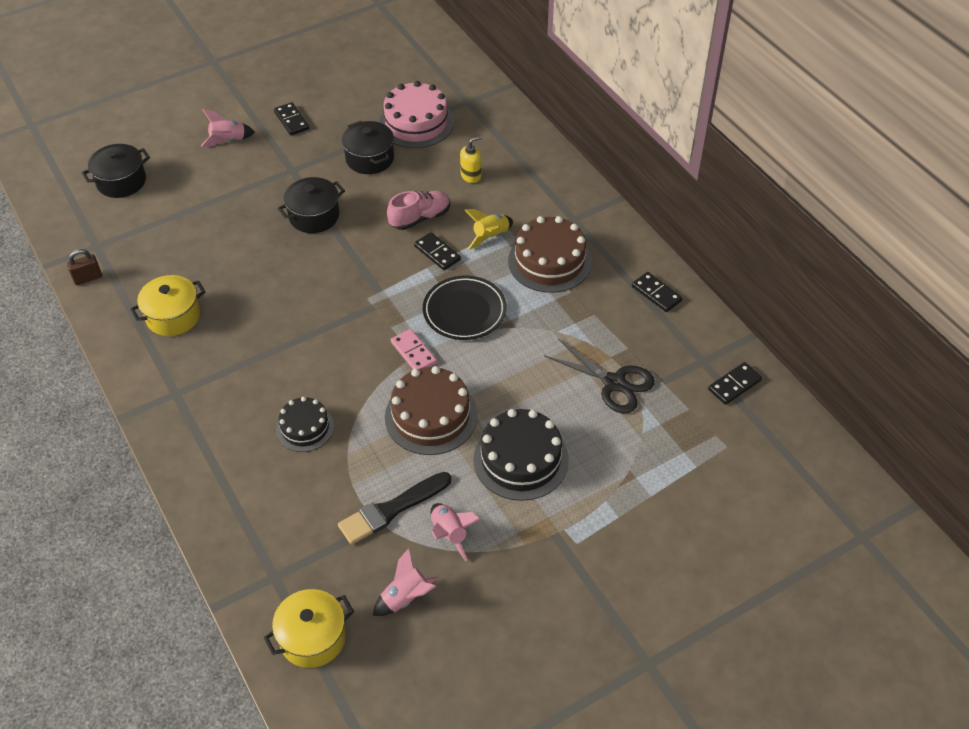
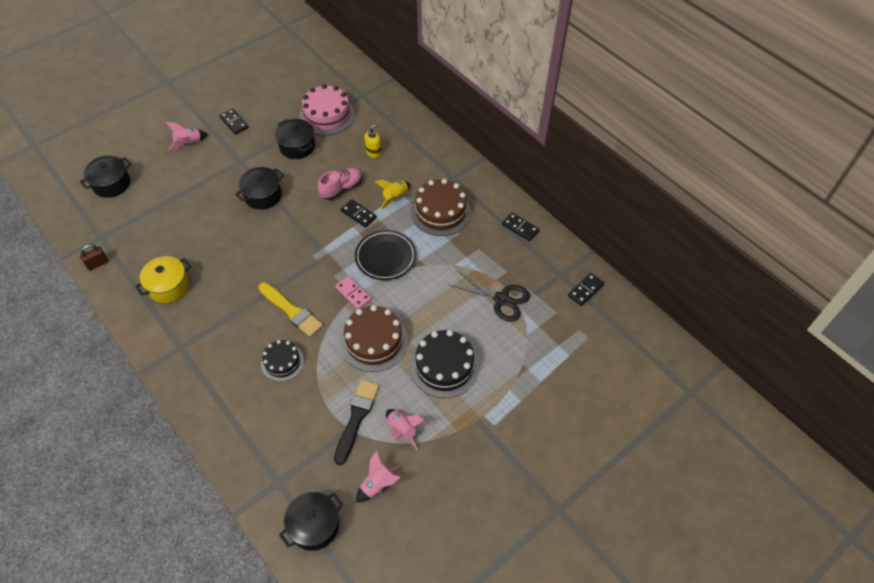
camera: 10 degrees left, 5 degrees up
yellow pot [264,589,354,668] -> black pot [279,492,343,551]
black brush [338,472,451,545] -> black brush turned 150 degrees clockwise [334,380,379,465]
none -> yellow brush [258,282,323,337]

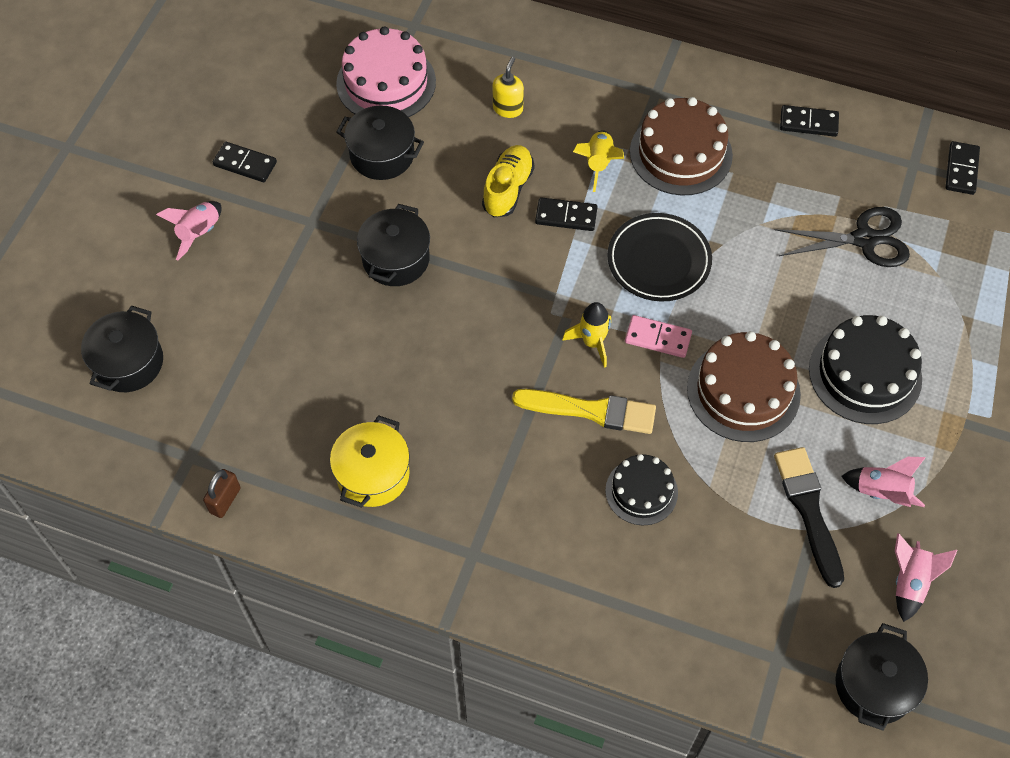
camera: 30 degrees left, 5 degrees up
pink shoe [318,168,363,200] -> yellow shoe [482,145,535,217]
none -> yellow rocket [562,302,611,368]

